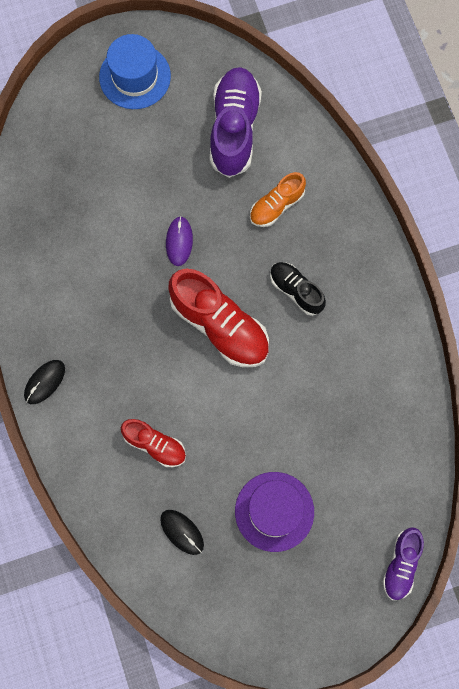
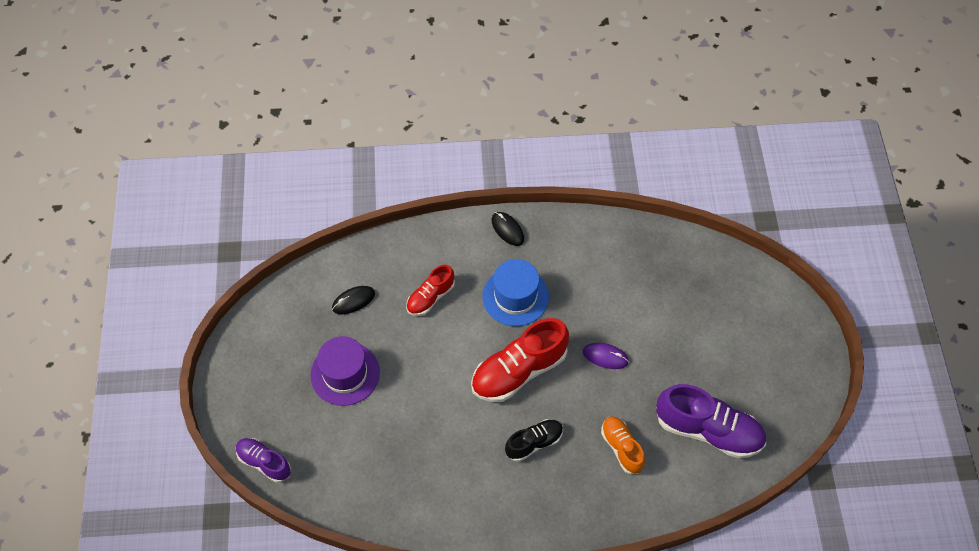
camera: 105 degrees right, 15 degrees down
blue hat [99,34,171,109] -> blue hat moved to [482,259,549,326]

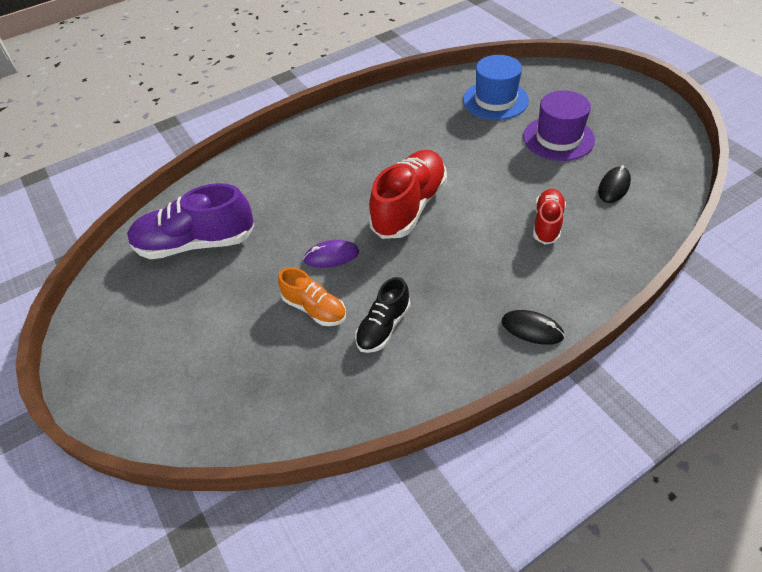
camera: 155 degrees right, 10 degrees down
purple shoe [236,438,291,483] -> none
blue hat [482,259,549,326] -> blue hat moved to [463,55,529,120]
black shoe [505,419,563,462] -> black shoe moved to [355,277,411,353]
orange shoe [601,416,645,474] -> orange shoe moved to [278,267,346,326]

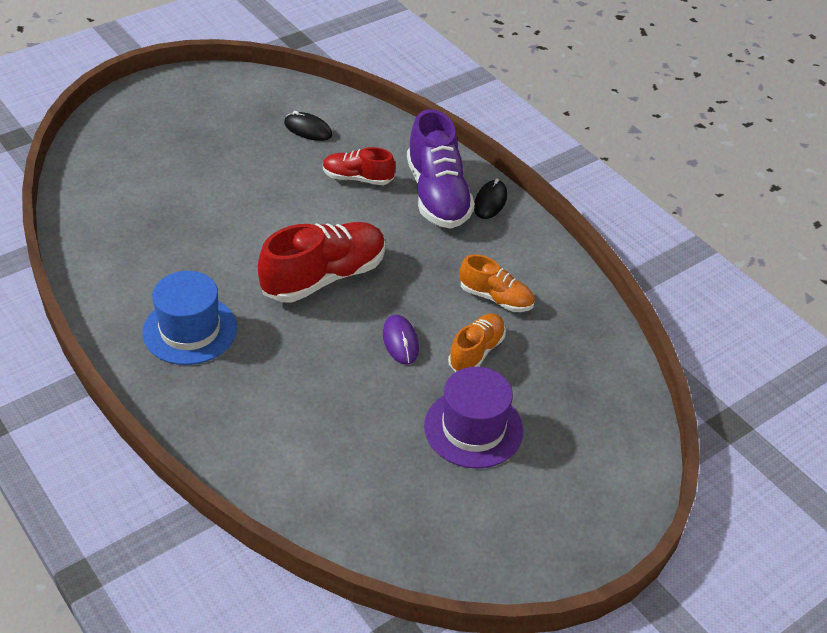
camera: 100 degrees left, 5 degrees down
purple shoe [127,183,255,259] -> purple shoe moved to [407,109,475,229]
black shoe [355,277,411,353] -> orange shoe [460,254,535,312]
red shoe [369,150,447,239] -> red shoe turned 120 degrees clockwise [258,222,386,303]
blue hat [463,55,529,120] -> blue hat moved to [142,271,237,365]
purple hat [523,90,595,161] -> purple hat moved to [424,367,523,469]

